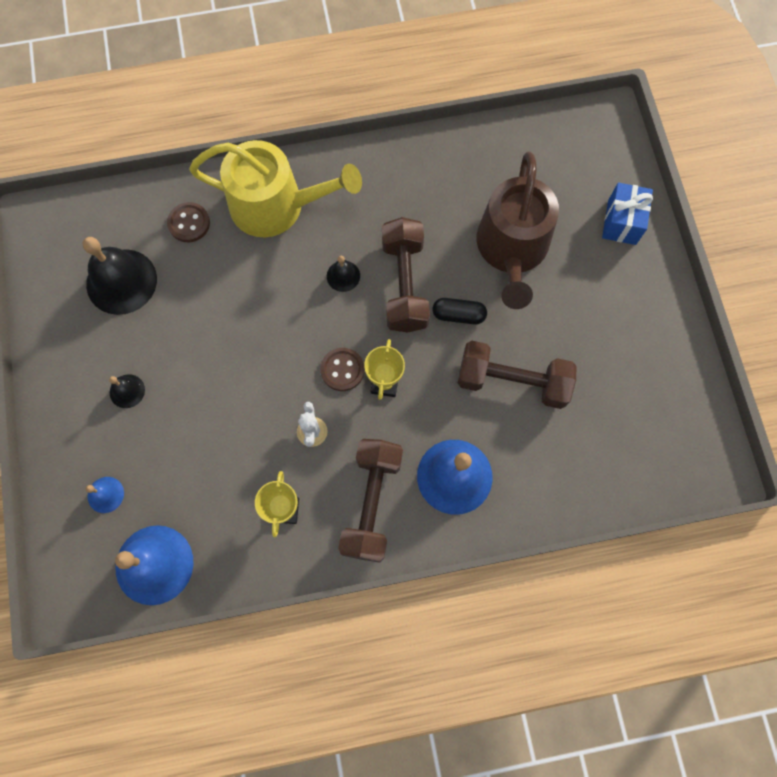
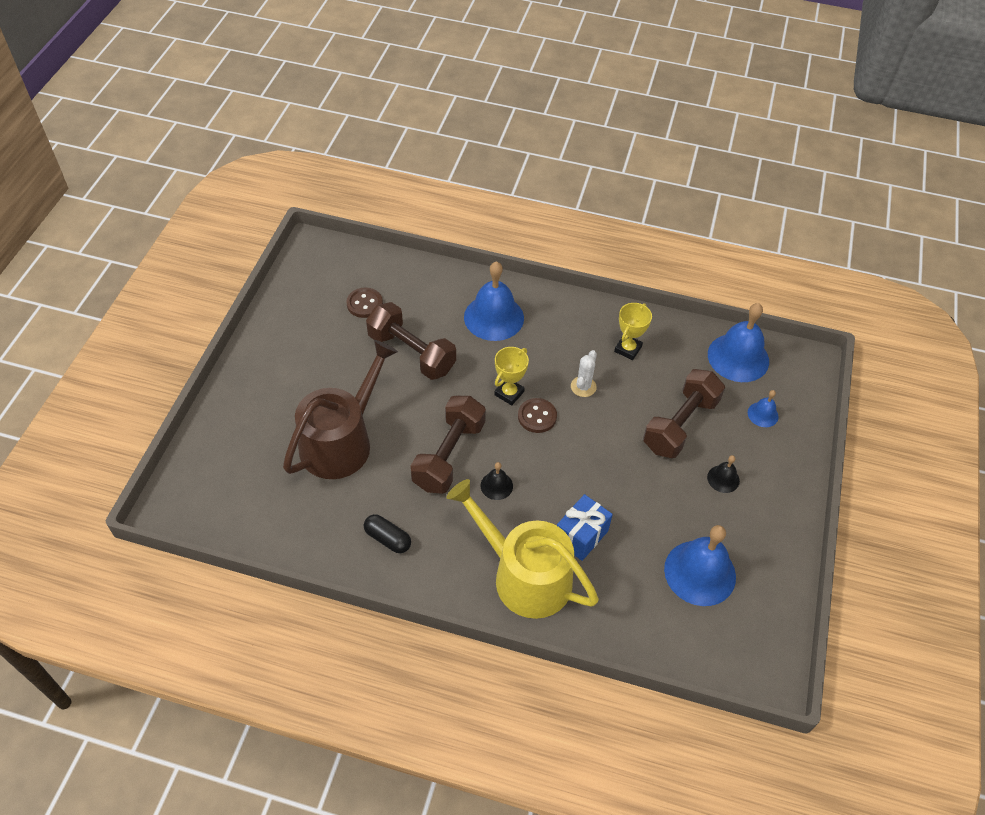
camera: 155 degrees left, 20 degrees down
black bell [83,237,157,315] -> blue bell [664,525,736,606]
brown button [167,202,210,242] -> brown button moved to [346,288,383,318]
brown dumbbell [338,439,403,563] -> brown dumbbell moved to [643,369,725,458]
black capsule [433,298,487,324] -> black capsule moved to [364,514,411,553]
blue gift [602,183,653,245] -> blue gift moved to [557,494,613,561]

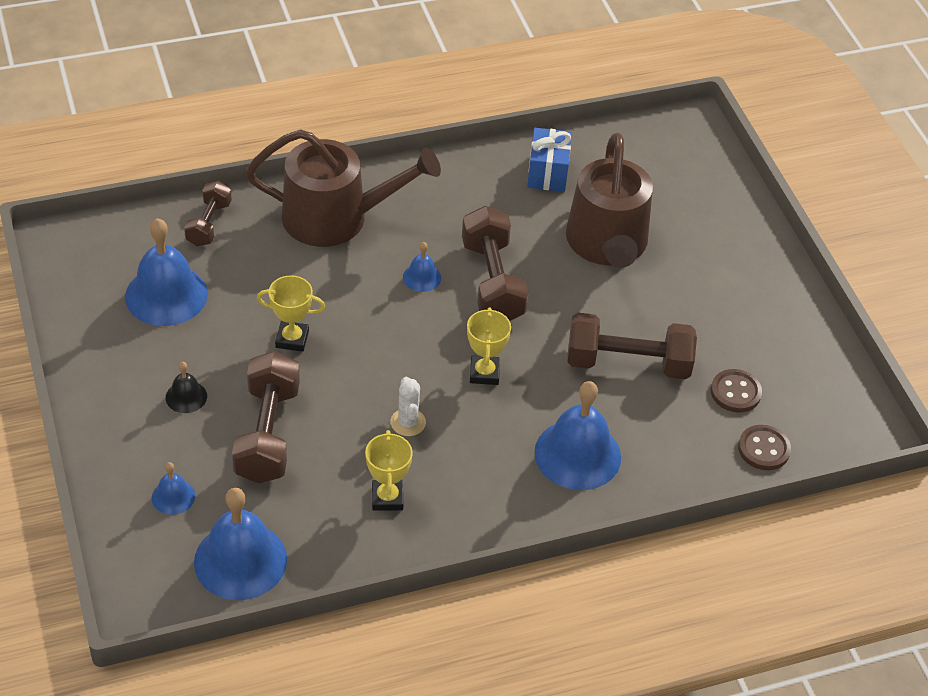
camera: 145 degrees right, 5 degrees down
black capsule [364,514,411,553] -> none
yellow watering can [447,479,599,619] -> brown watering can [246,129,441,247]
black bell [481,462,513,500] -> blue bell [403,242,441,292]
brown button [518,398,557,433] -> brown button moved to [738,425,791,470]
blue gift [557,494,613,561] -> blue gift moved to [527,128,572,192]
none -> brown dumbbell [184,181,232,246]
none -> yellow trophy [257,275,325,352]

